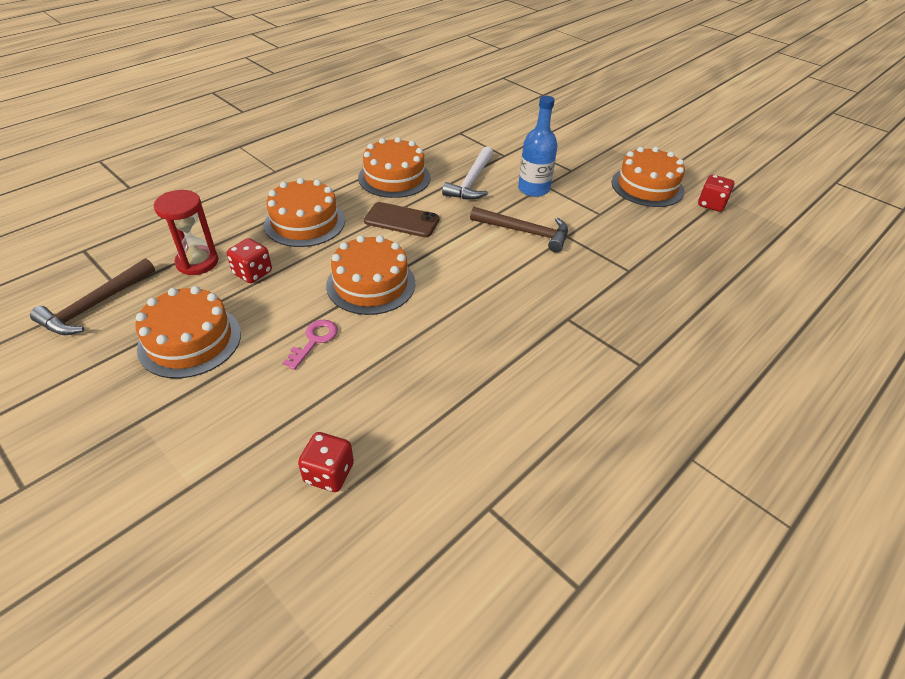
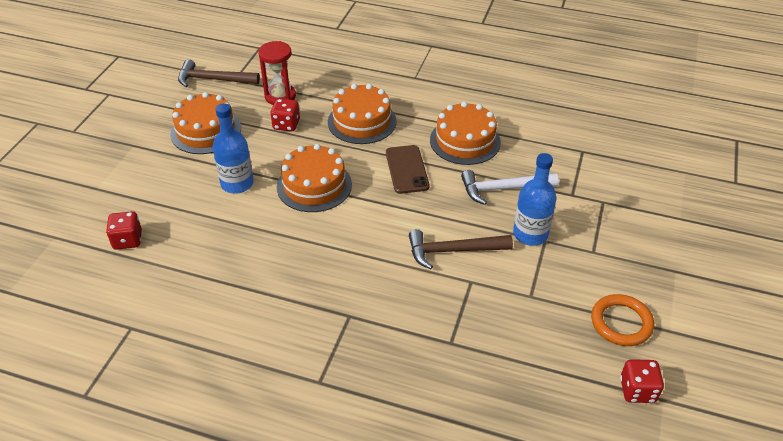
camera: 65 degrees right, 0 degrees up
pink key [283,320,338,370] -> blue bottle [213,103,254,194]
brown hammer [470,207,568,252] -> brown hammer turned 90 degrees clockwise [409,229,513,269]
orange cake [612,147,685,207] -> orange ring [591,294,654,346]

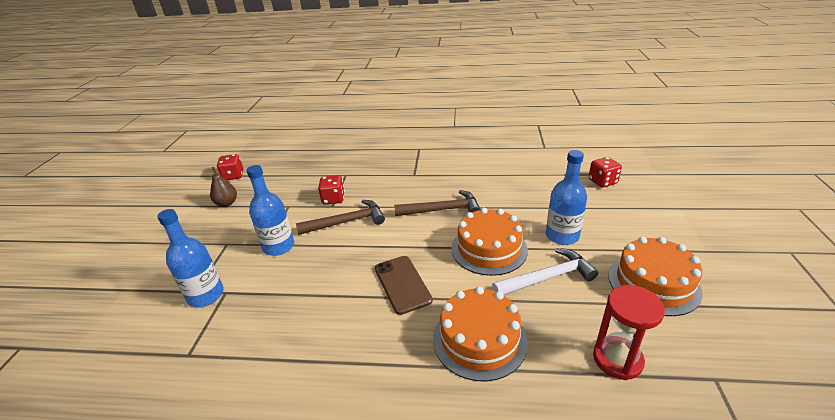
camera: 170 degrees right, 10 degrees down
brown hammer [178,59,260,87] -> brown hammer moved to [394,190,481,216]
red dice [270,99,300,131] -> red dice moved to [318,175,345,204]
orange cake [430,101,501,165] -> none
white hammer [461,170,559,205] -> white hammer moved to [492,248,598,295]
orange ring [591,294,654,346] -> brown pear [210,167,237,207]
none -> blue bottle [157,209,224,307]

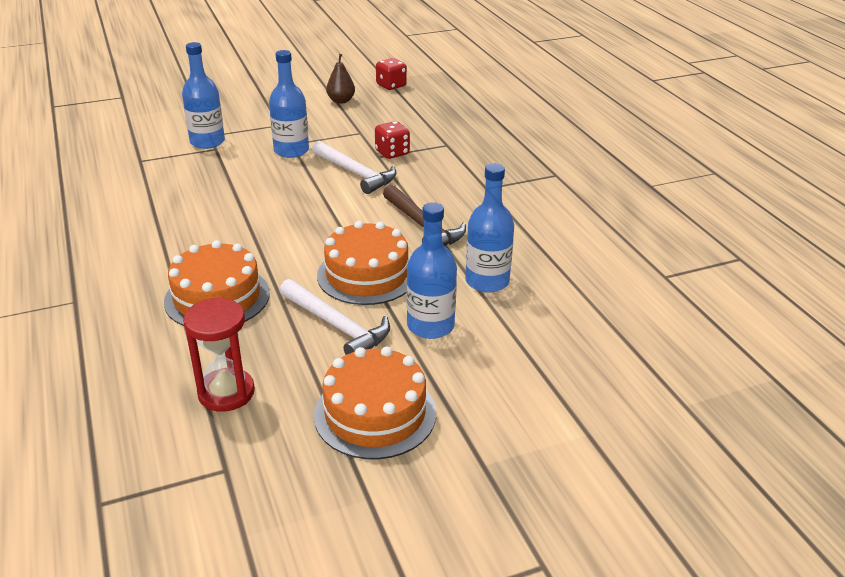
camera: 60 degrees right, 0 degrees up
brown hammer [296,200,385,235] -> white hammer [312,141,397,194]
brown phone [375,256,433,315] -> none
red dice [589,157,622,188] -> none
none -> blue bottle [465,163,514,293]

